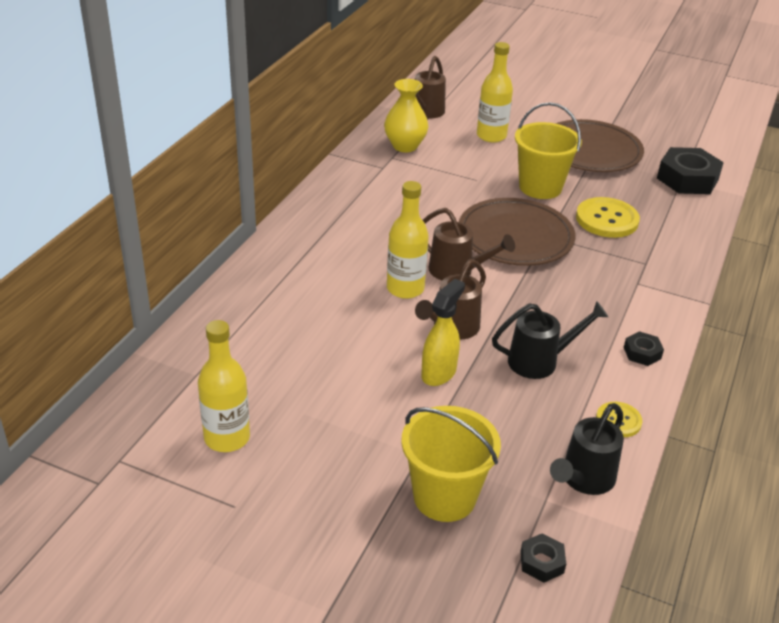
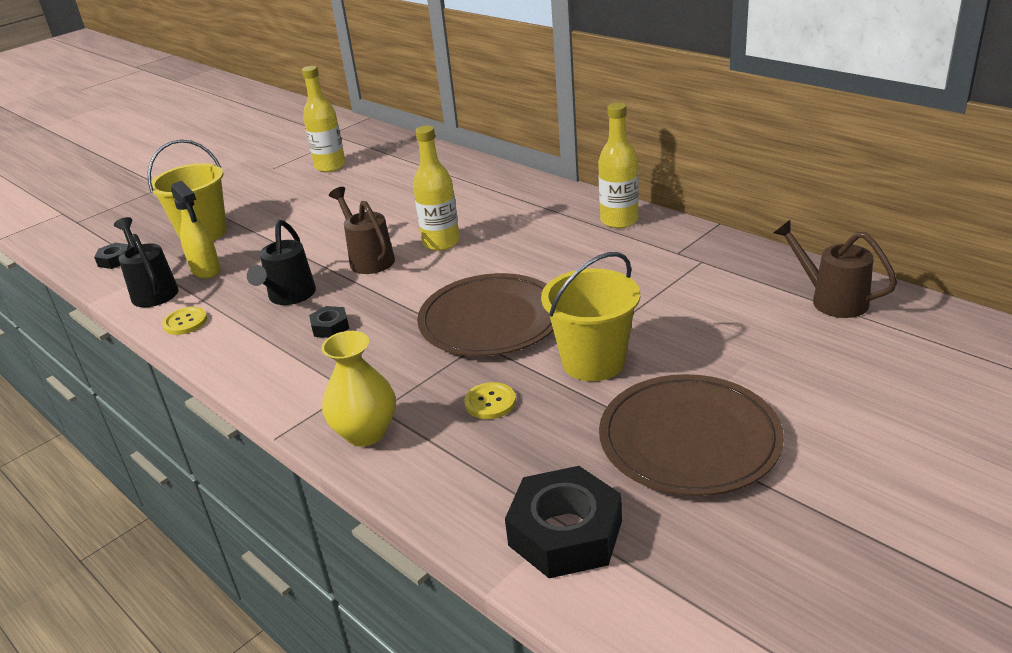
camera: 115 degrees right, 5 degrees down
yellow vase [384,79,429,152] -> yellow vase moved to [322,331,396,446]
yellow spray bottle [421,279,465,386] -> yellow spray bottle moved to [171,181,220,279]
brown watering can [423,208,515,280] -> none
yellow bottle [477,42,513,143] -> yellow bottle moved to [598,103,639,228]
yellow button [576,197,640,238] -> yellow button [464,382,516,419], size x0.57
black nut [624,331,664,366] -> black nut moved to [309,306,349,338]

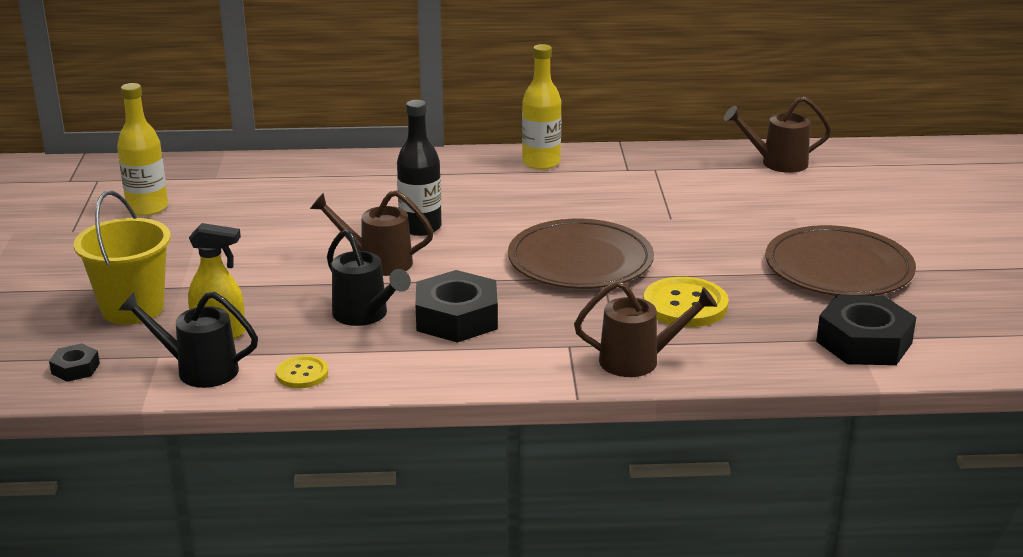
camera: 50 degrees left, 5 degrees down
black nut [309,306,349,338] -> black nut [415,270,498,343], size x2.07
yellow vase [322,331,396,446] -> brown watering can [574,281,717,377]
yellow bottle [413,126,460,251] -> black bottle [397,100,441,236]
yellow button [464,382,516,419] -> yellow button [643,277,729,327], size x1.77
yellow bucket [541,252,640,381] -> none

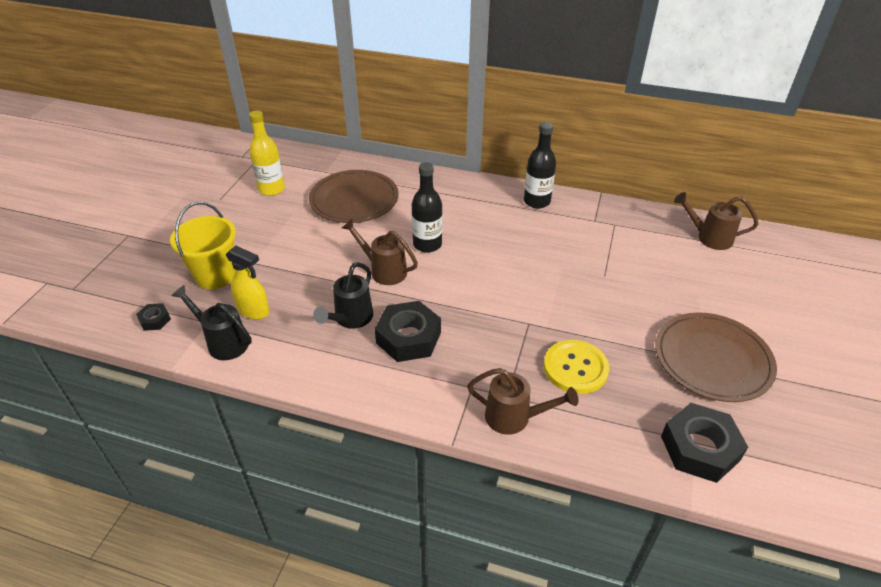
camera: 20 degrees right, 15 degrees up
yellow button [276,355,328,388] -> none
black watering can [327,229,411,326] -> black watering can turned 45 degrees clockwise [313,262,373,329]
brown plate [508,219,654,289] -> brown plate moved to [309,170,399,223]
yellow bottle [522,44,562,170] -> black bottle [524,122,556,208]

